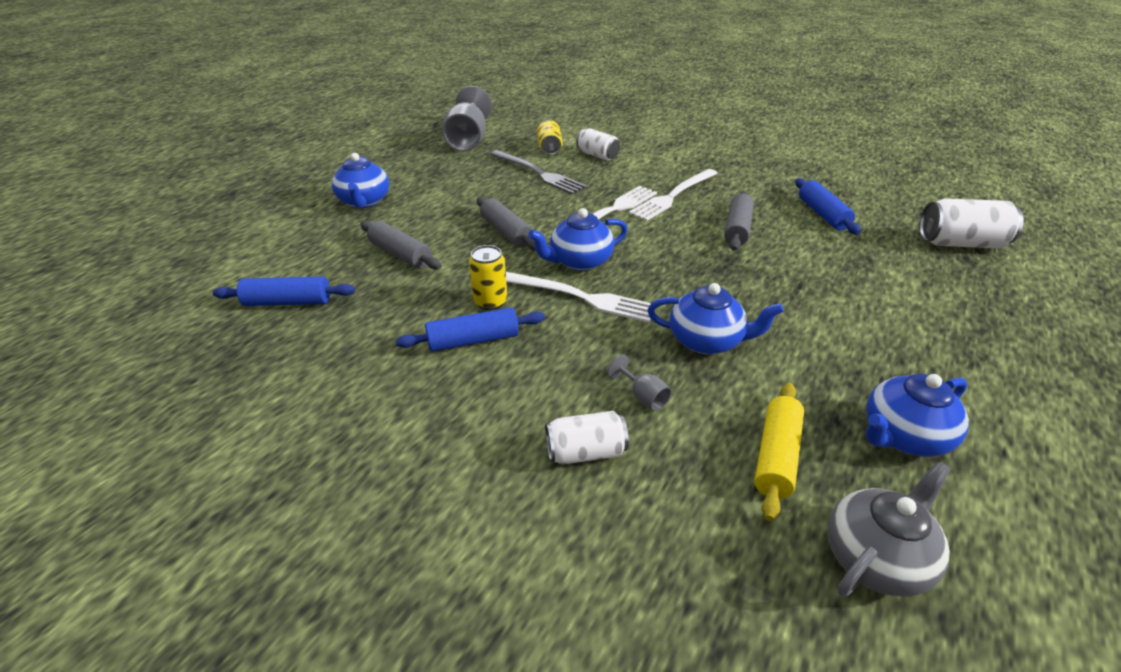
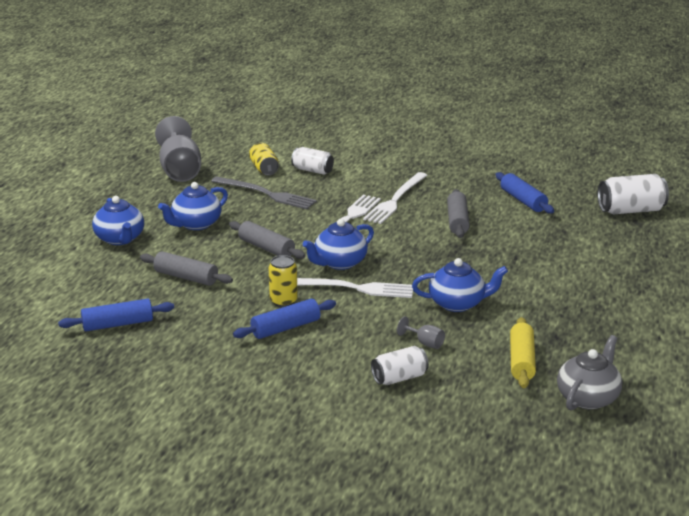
camera: 15 degrees left, 10 degrees down
blue teapot [866,374,969,457] -> blue teapot moved to [158,182,228,230]

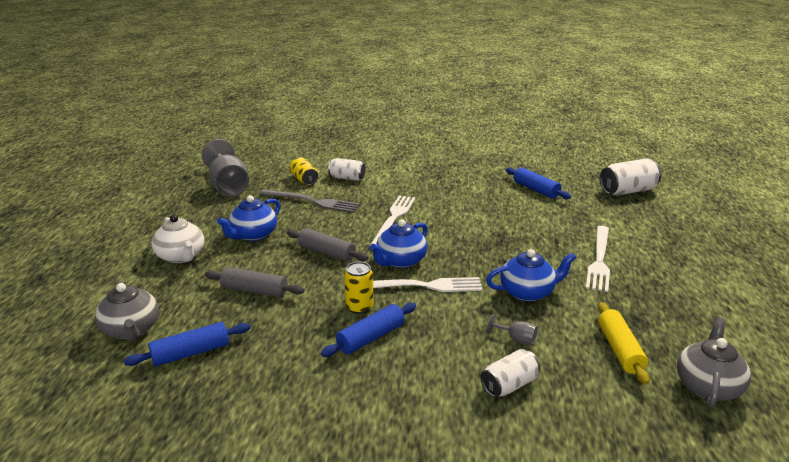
camera: 10 degrees left, 0 degrees up
blue teapot [92,196,144,245] -> white teapot [152,215,204,263]
white fork [363,172,427,224] -> white fork moved to [586,226,610,292]
grey rolling pin [447,189,469,238] -> none
none -> grey teapot [95,281,159,342]

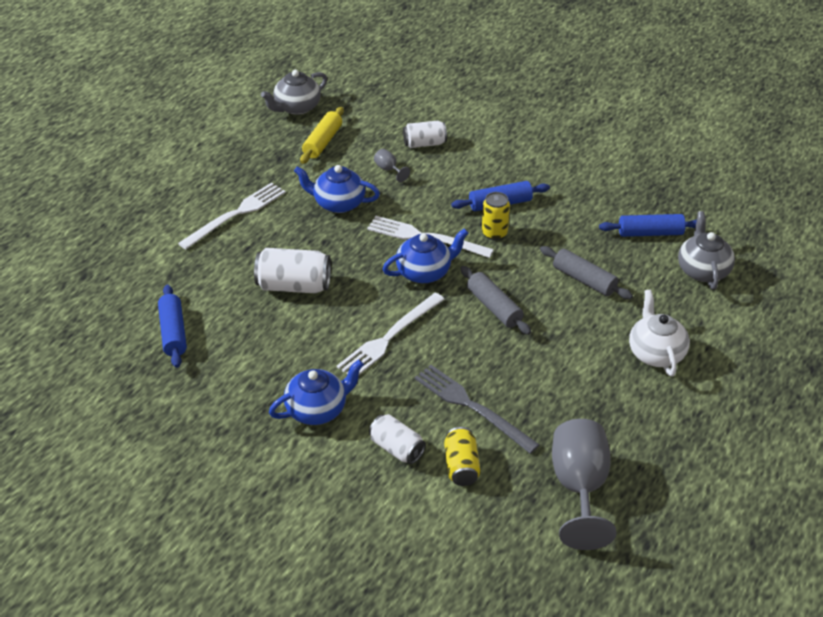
camera: 155 degrees left, 15 degrees up
blue teapot [217,195,280,241] -> blue teapot moved to [269,360,364,425]
white can [600,158,661,196] -> white can moved to [254,248,331,294]

